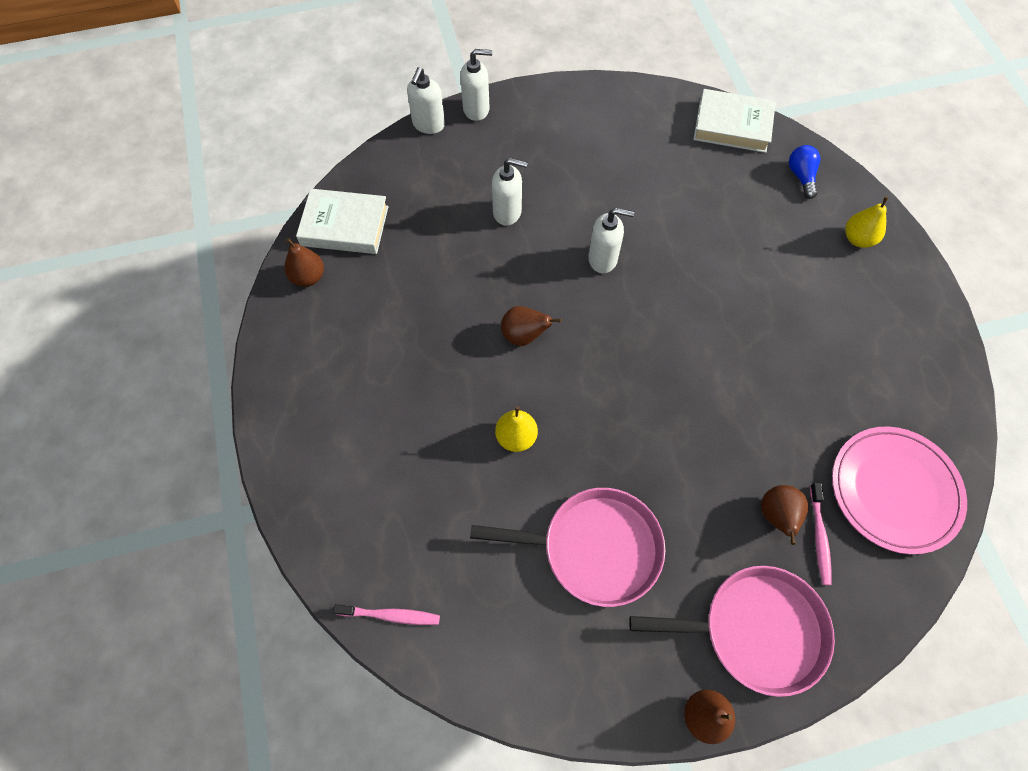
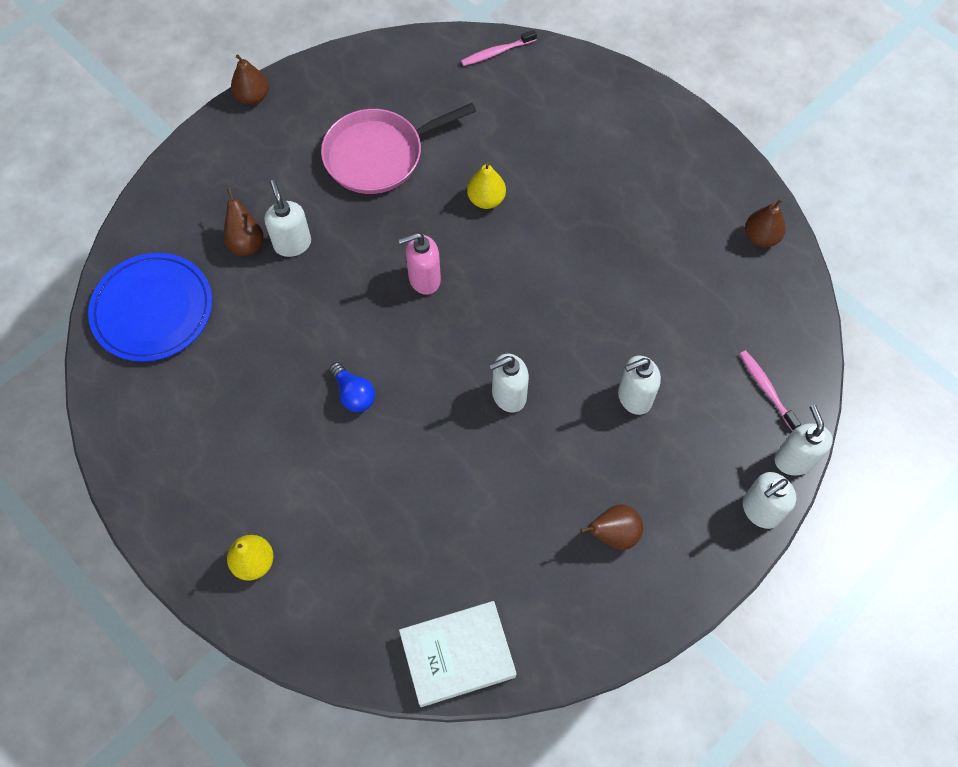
camera: 150 degrees right, 0 degrees up
white book [296,189,389,254] -> none
brown pear [501,306,562,346] -> brown pear moved to [580,504,643,550]
pink pan [629,566,835,697] -> none
blue light bulb [789,145,821,199] -> blue light bulb moved to [329,362,375,412]
pink toothbrush [810,483,831,585] -> pink toothbrush moved to [740,350,801,431]
pink plate [832,427,967,555] -> blue plate [88,253,212,362]
none -> white soap dispenser [265,180,311,257]
none -> pink soap dispenser [398,232,441,295]

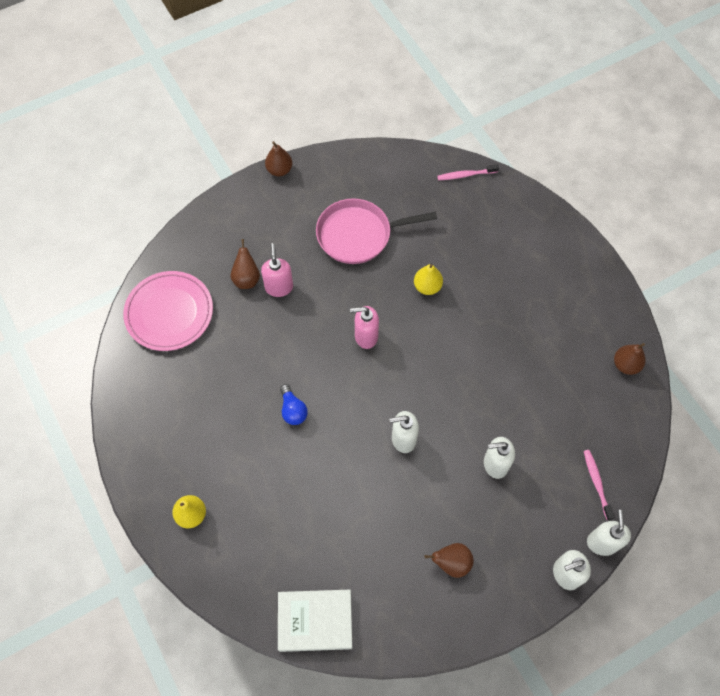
camera: 15 degrees right, 0 degrees up
blue plate [88,253,212,362] -> pink plate [123,271,213,351]
white soap dispenser [265,180,311,257] -> pink soap dispenser [261,243,293,297]

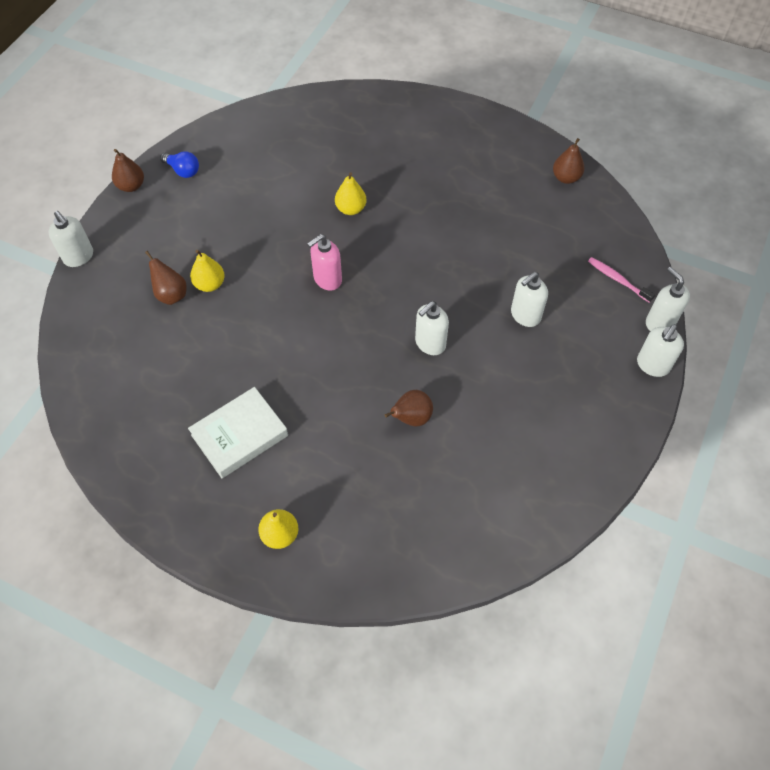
camera: 35 degrees left, 5 degrees down
pink plate [123,271,213,351] -> none
pink soap dispenser [261,243,293,297] -> yellow pear [190,250,225,292]
white book [278,590,352,652] -> white book moved to [188,387,288,478]
blue light bulb [280,384,308,425] -> blue light bulb moved to [160,151,199,178]
pink pan [316,198,437,264] -> none
brown pear [424,543,474,578] -> brown pear moved to [385,390,433,426]
pink toothbrush [437,164,499,180] -> none
none -> white soap dispenser [48,211,93,267]

